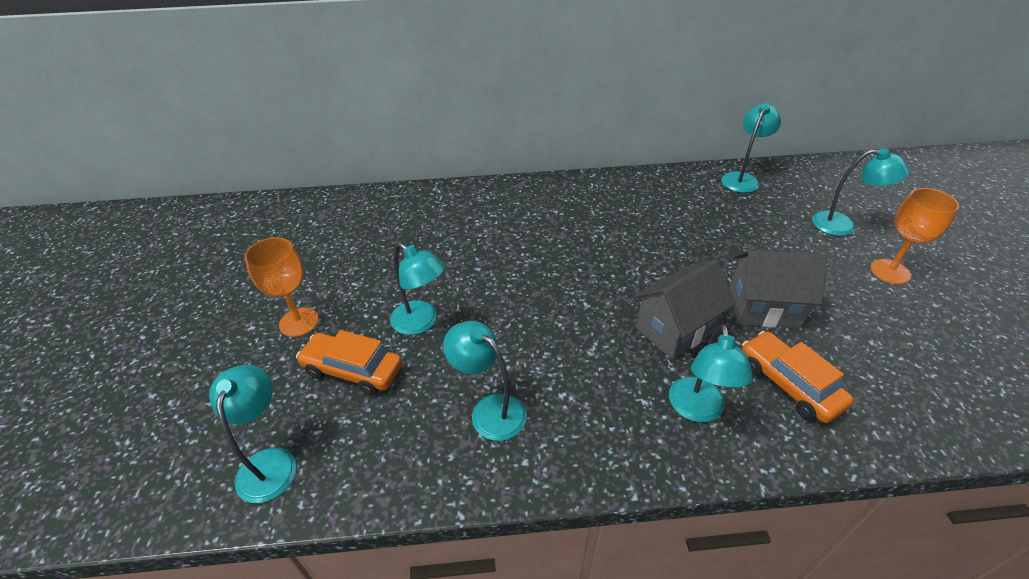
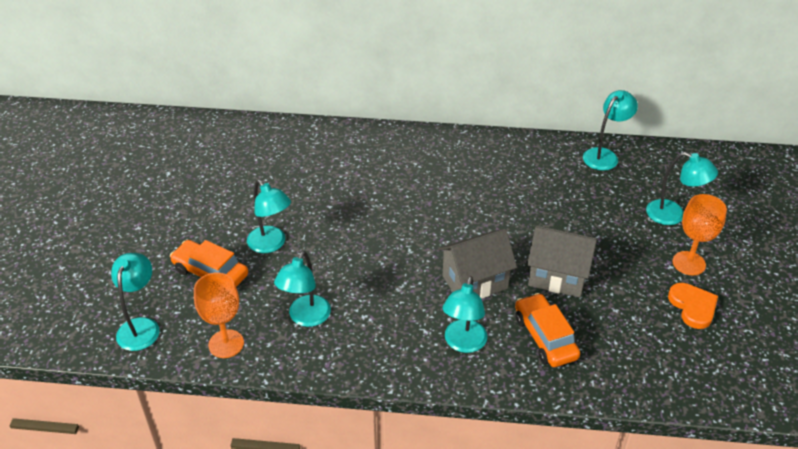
camera: 10 degrees right, 0 degrees up
orange goblet [244,237,319,337] -> orange goblet moved to [194,273,244,358]
turquoise lamp [443,321,527,441] -> turquoise lamp turned 120 degrees counterclockwise [274,251,331,327]
none -> orange heart [668,283,718,329]

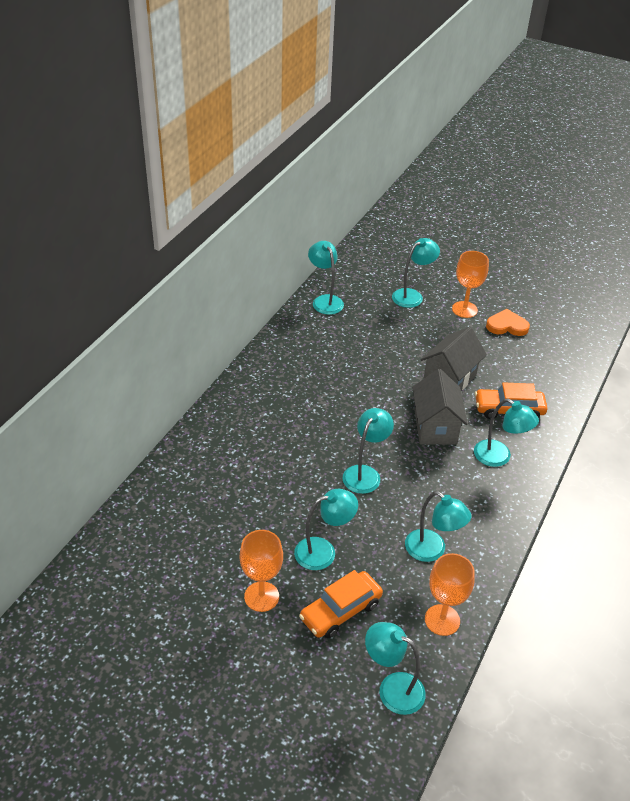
camera: 70 degrees left, 0 degrees up
none -> orange goblet [240,530,283,612]
none -> turquoise lamp [342,408,394,494]

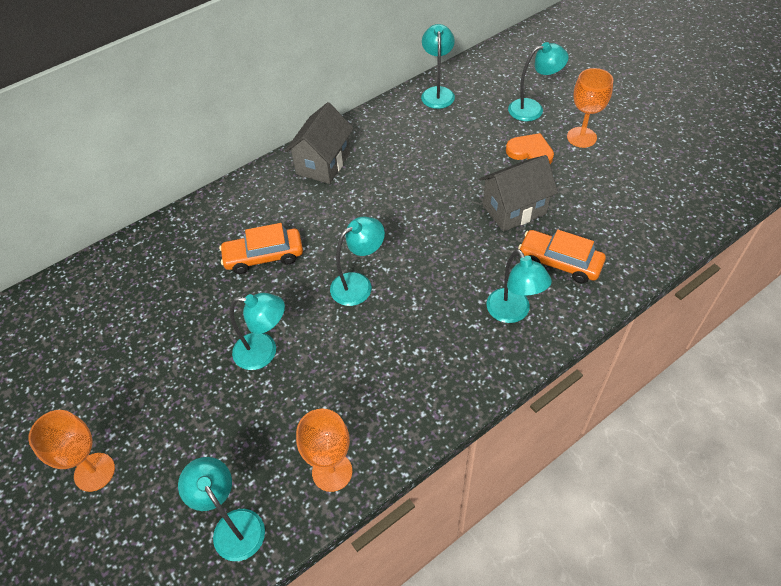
camera: 30 degrees right, 10 degrees up
orange goblet [240,530,283,612] -> orange goblet moved to [28,410,115,492]
orange car [299,570,383,638] -> orange car moved to [219,223,303,274]
turquoise lamp [405,491,472,562] -> none
grey house [412,369,468,445] -> grey house moved to [285,102,354,184]
orange heart [486,309,530,336] -> orange heart moved to [506,133,554,164]

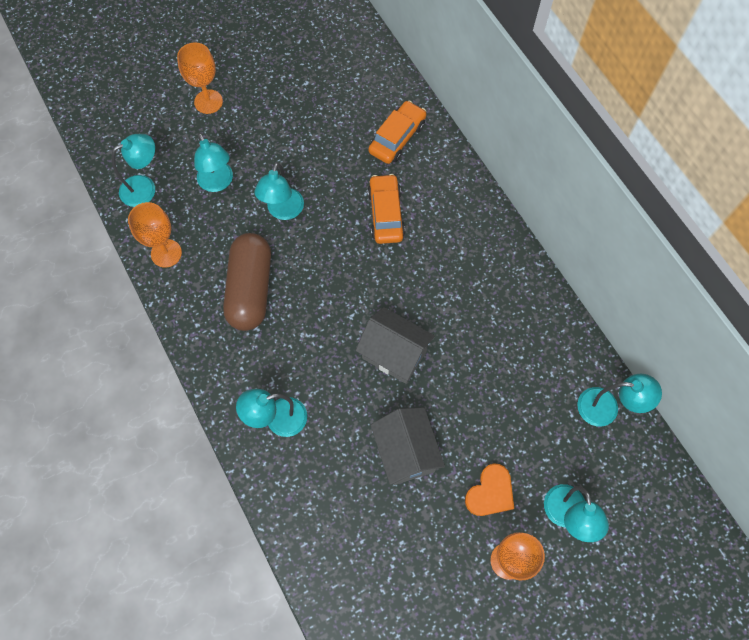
camera: 95 degrees right, 15 degrees up
grey house [285,102,354,184] -> grey house moved to [355,307,435,384]
turquoise lamp [330,217,385,306] -> turquoise lamp moved to [194,133,233,192]
orange car [518,230,606,283] -> orange car moved to [368,100,426,164]
none -> brown capsule [223,233,271,331]

